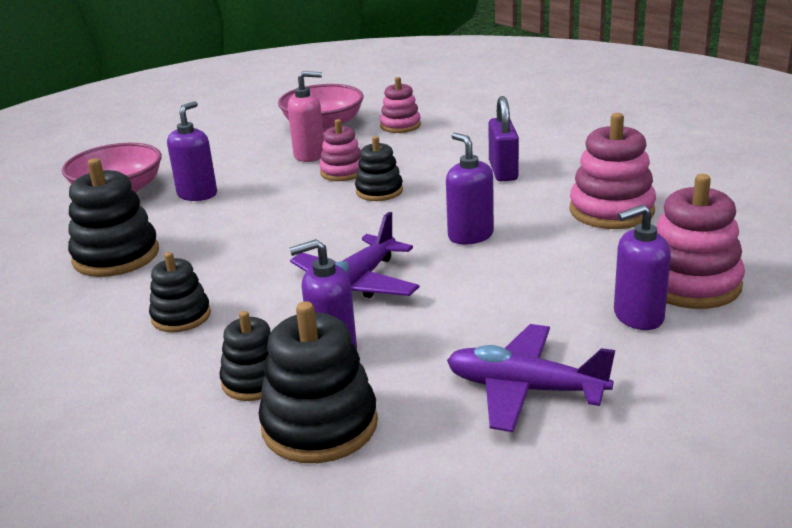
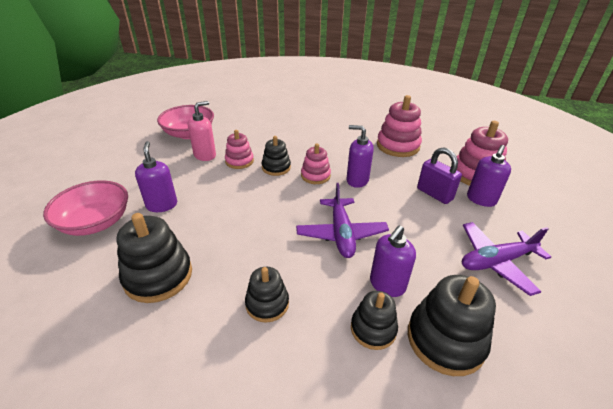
camera: 40 degrees left, 10 degrees up
pink stacking toy [380,77,421,133] -> pink stacking toy moved to [301,144,331,184]
purple padlock [488,96,519,181] -> purple padlock moved to [417,147,462,204]

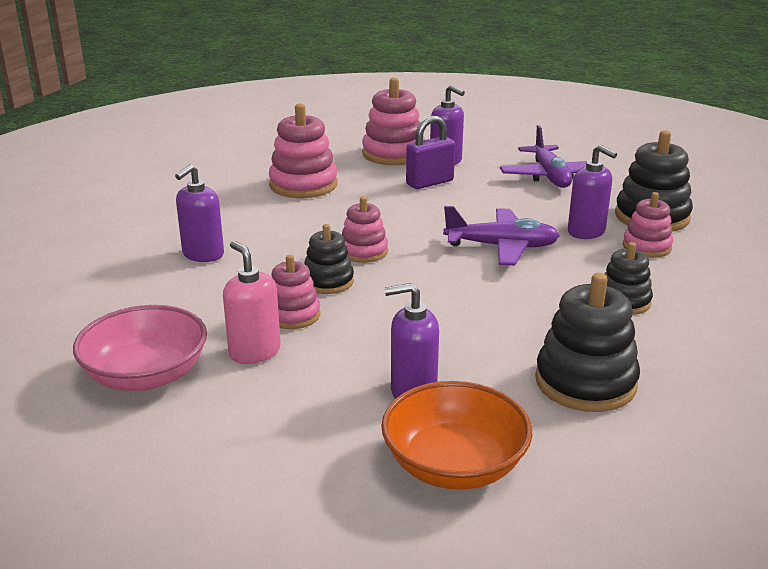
camera: 80 degrees left, 10 degrees down
pink bowl [43,180,128,236] -> orange bowl [381,381,532,490]
purple soap dispenser [346,125,374,188] -> purple soap dispenser moved to [175,164,224,262]
black stacking toy [351,291,398,350] -> pink stacking toy [623,192,673,258]

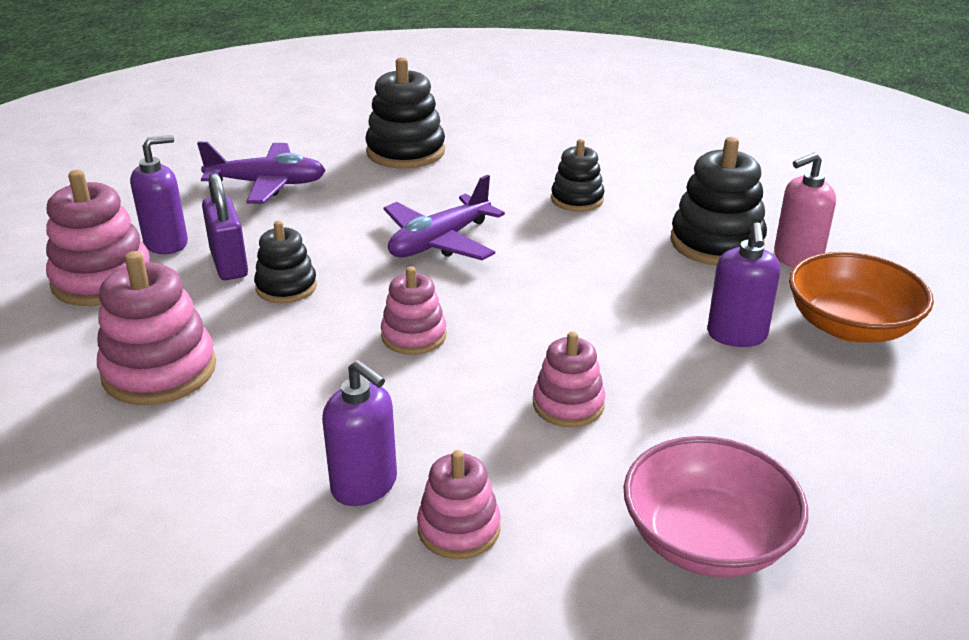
camera: 80 degrees left, 5 degrees up
pink soap dispenser [223,241,281,364] -> pink soap dispenser moved to [774,152,836,268]
black stacking toy [304,224,354,294] -> black stacking toy moved to [254,221,317,303]
purple plane [443,206,560,265] -> purple plane turned 150 degrees counterclockwise [384,174,505,260]
purple soap dispenser [568,145,617,239] -> none
pink stacking toy [623,192,673,258] -> pink stacking toy moved to [417,450,501,559]

